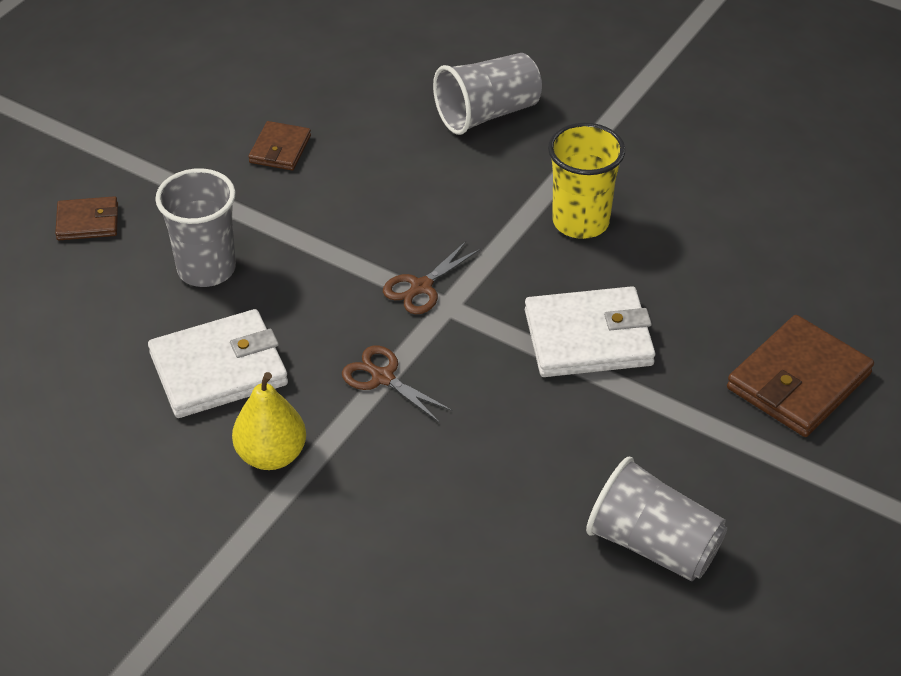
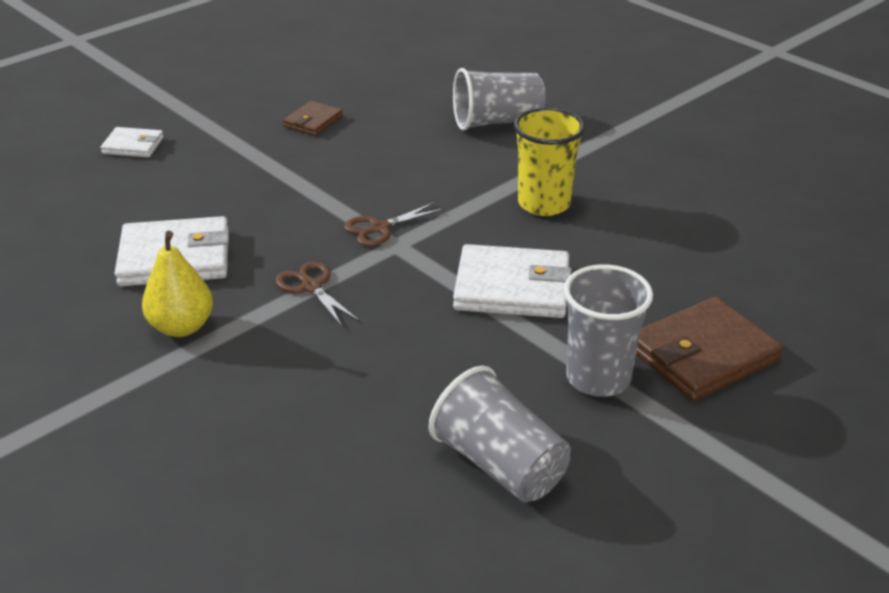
camera: 15 degrees right, 10 degrees down
brown wallet [55,196,118,240] -> white wallet [100,127,164,157]
grey cup [155,168,236,287] -> grey cup moved to [564,264,653,397]

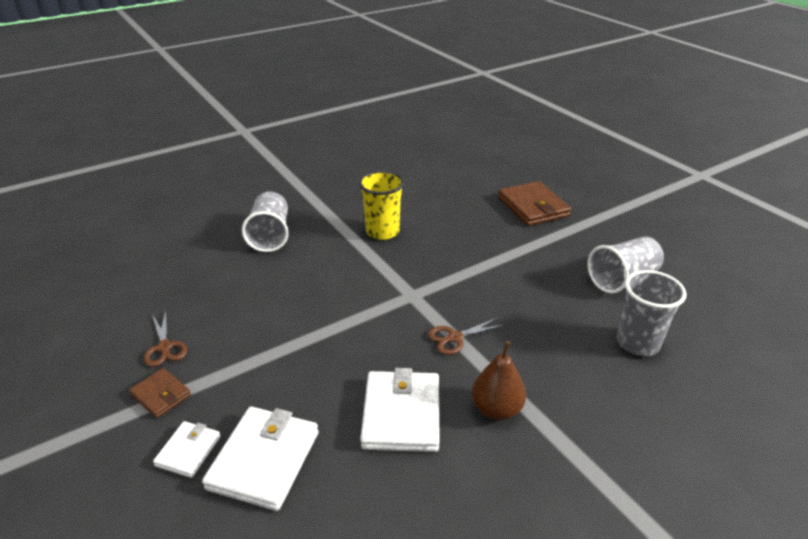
camera: 80 degrees left, 0 degrees up
yellow pear [142,231,213,337] -> brown pear [472,341,526,420]
brown wallet [283,101,343,136] -> brown wallet moved to [129,368,191,418]
brown scissors [344,202,445,247] -> brown scissors moved to [144,311,187,367]
white wallet [453,244,572,318] -> white wallet moved to [202,407,319,511]
grey cup [564,264,653,397] -> grey cup moved to [617,270,687,356]

